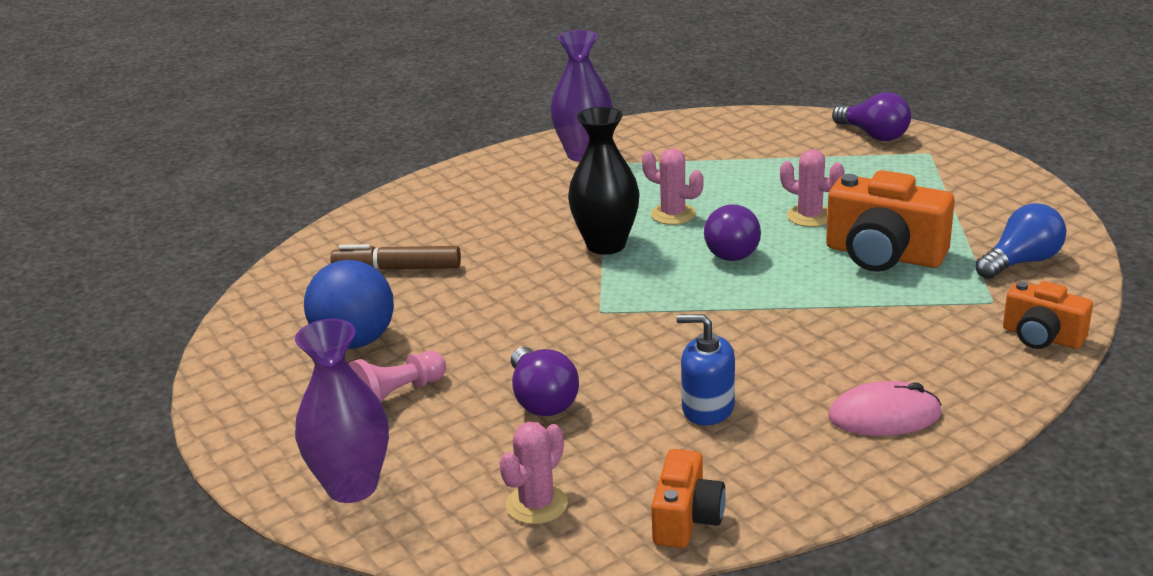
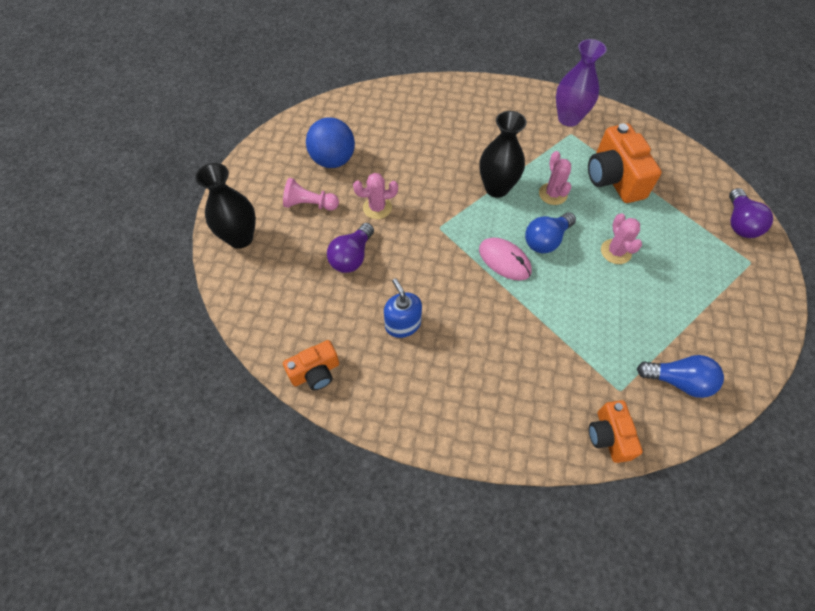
camera: 45 degrees right, 30 degrees up
purple vase [295,319,389,503] -> black vase [195,163,256,249]
brown marker [330,244,461,269] -> none
pink cactus [499,422,568,524] -> pink cactus moved to [353,173,398,219]
purple light bulb [704,204,761,261] -> blue light bulb [525,212,576,253]
orange camera [826,170,955,272] -> orange camera moved to [588,124,662,203]
pink mouse [828,381,942,436] -> pink mouse moved to [479,238,532,281]

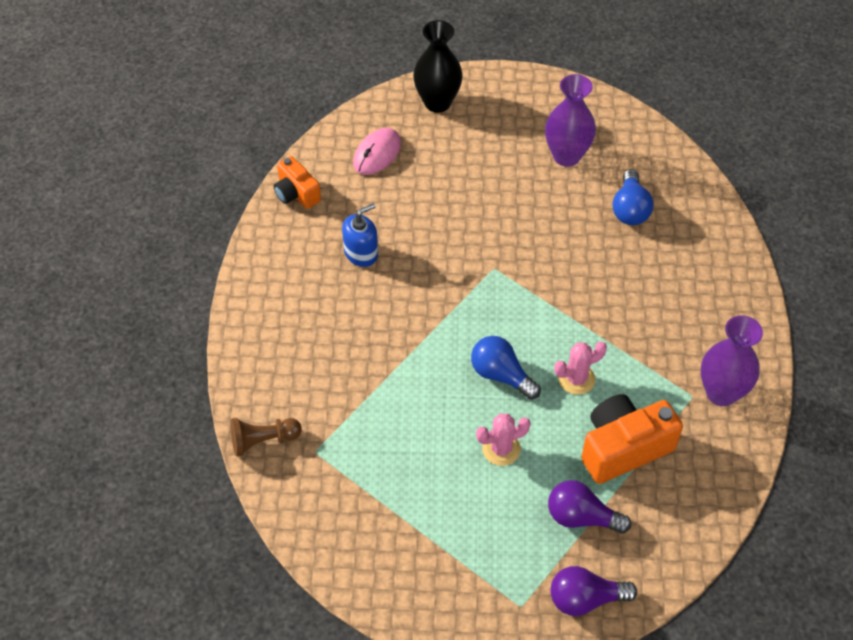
camera: 80 degrees right, 5 degrees down
pink pawn [283,178,339,211] -> none
blue ball [306,117,355,168] -> purple vase [545,74,596,167]
purple light bulb [327,223,374,273] -> purple light bulb moved to [548,480,631,534]
pink cactus [353,173,398,219] -> none
black vase [479,111,527,198] -> none
pink mouse [479,238,532,281] -> pink mouse moved to [353,128,401,175]
orange camera [589,400,643,463] -> brown pawn [230,418,302,457]
blue light bulb [637,355,724,398] -> blue light bulb moved to [613,169,653,225]

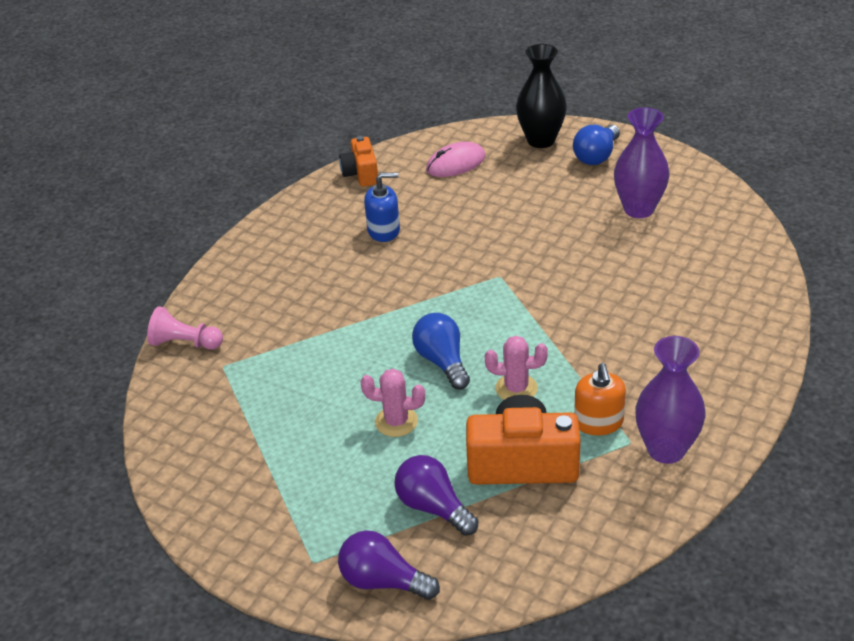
camera: 30 degrees right, 15 degrees down
brown pawn [230,418,302,457] -> pink pawn [147,306,223,350]
blue light bulb [613,169,653,225] -> blue light bulb moved to [573,125,620,165]
none -> orange soap dispenser [574,363,626,436]

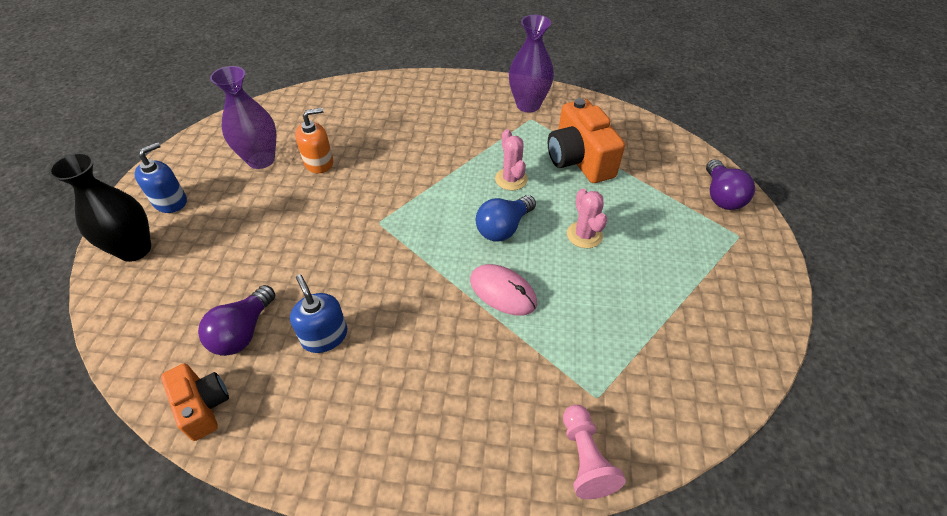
camera: 115 degrees left, 10 degrees up
orange camera [339,136,378,187] -> orange camera turned 90 degrees counterclockwise [161,363,229,441]
purple light bulb [394,455,478,536] -> purple light bulb moved to [198,285,275,356]
pink mouse [426,142,486,177] -> pink mouse moved to [470,264,537,315]
blue light bulb [573,125,620,165] -> blue soap dispenser [135,142,187,213]
orange soap dispenser [574,363,626,436] -> orange soap dispenser moved to [295,108,333,173]

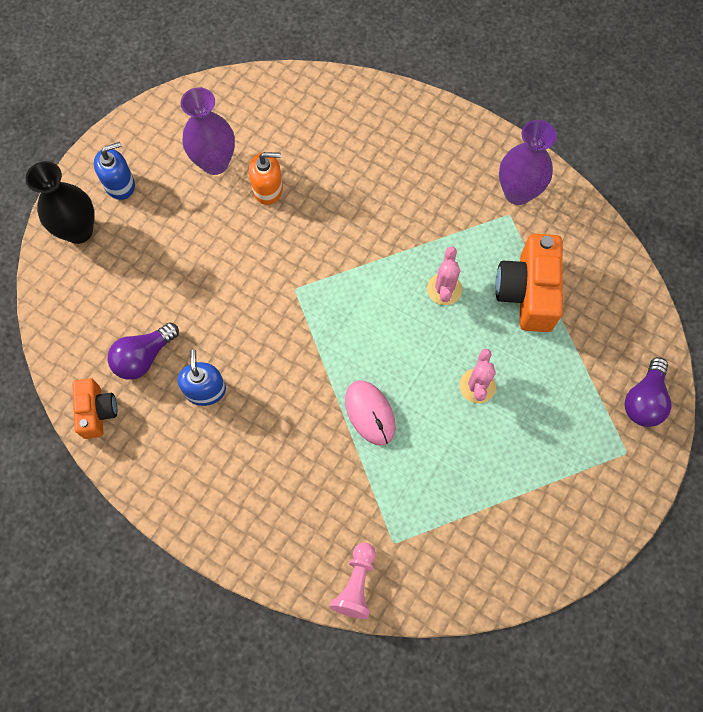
camera: 25 degrees right, 20 degrees up
blue light bulb [476,195,536,242] -> none

